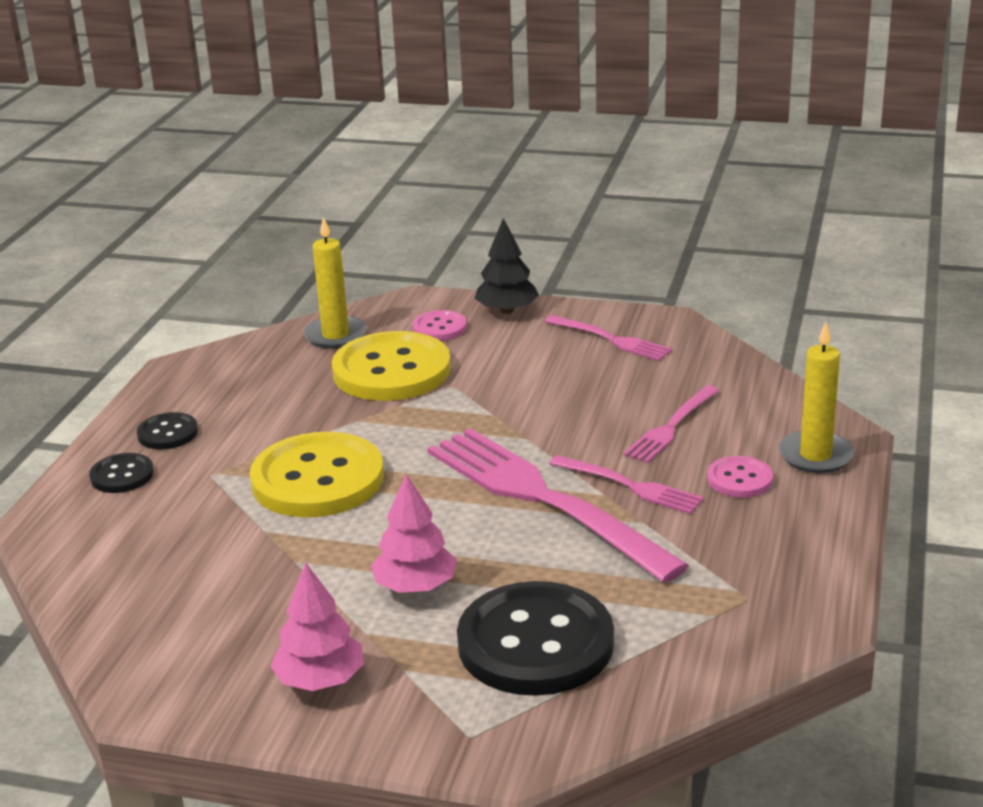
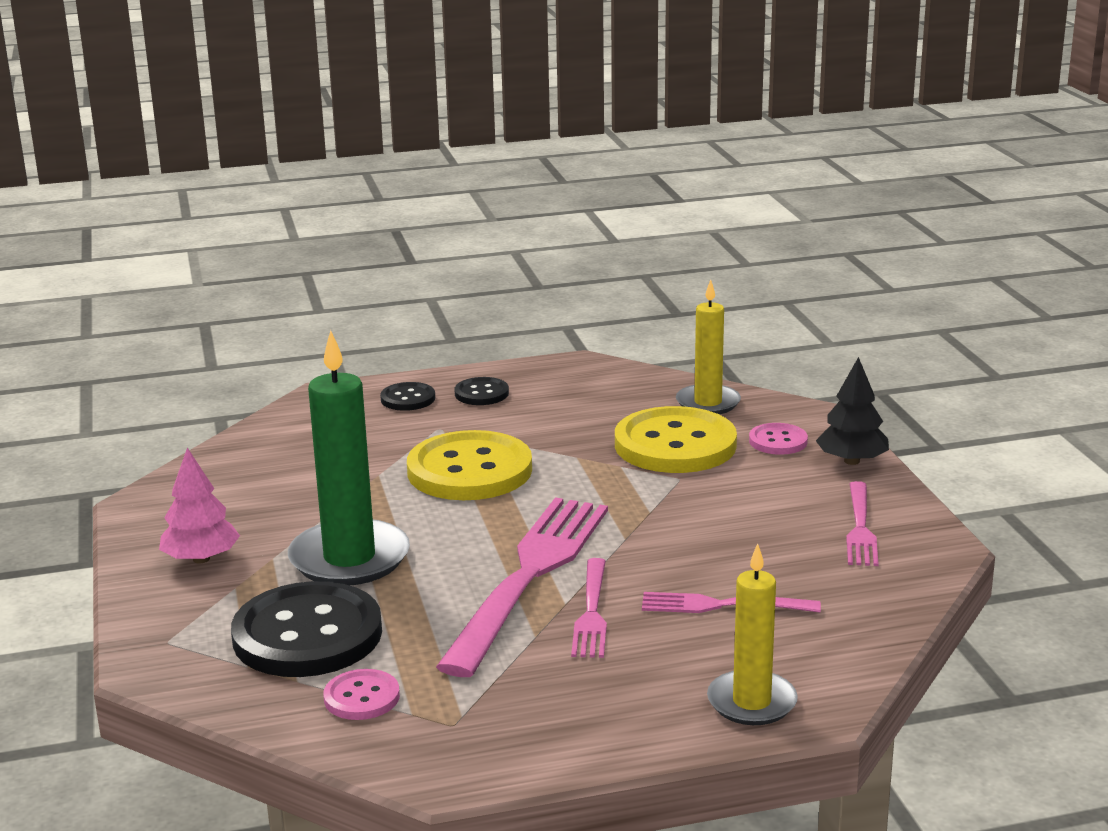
camera: 60 degrees right, 5 degrees down
pink tree [371,474,457,593] -> green candle [288,330,410,585]
pink button [707,456,773,498] -> pink button moved to [323,669,400,720]

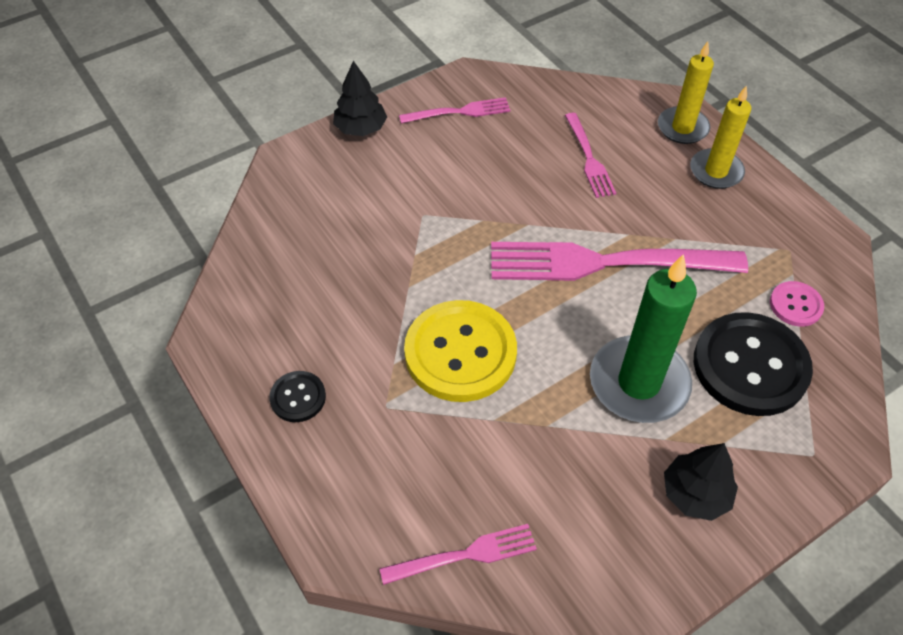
camera: 110 degrees left, 30 degrees up
pink tree [159,448,240,564] -> black tree [664,443,738,521]
black button [380,382,435,411] -> none
pink fork [571,558,607,658] -> pink fork moved to [380,524,537,585]
yellow button [615,406,737,473] -> none
yellow candle [676,279,741,414] -> yellow candle moved to [690,85,751,189]
pink button [749,423,808,455] -> none

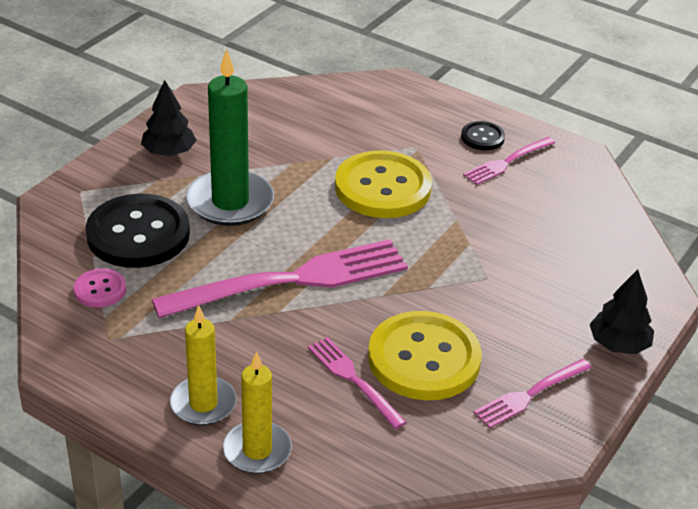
camera: 155 degrees right, 15 degrees down
pink fork [380,524,537,585] -> pink fork moved to [463,137,555,185]
none -> yellow button [368,311,482,400]

